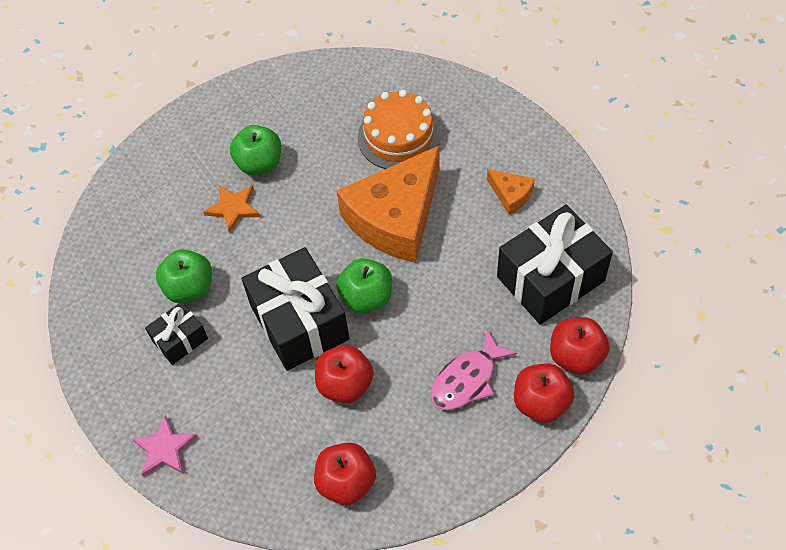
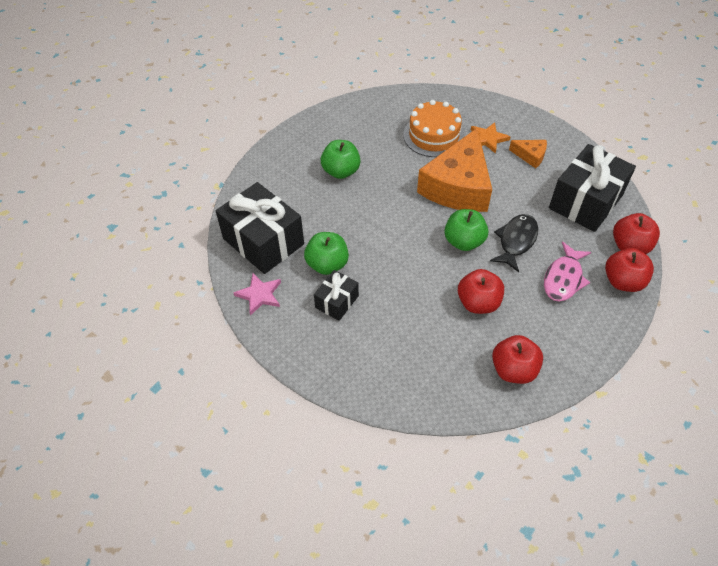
camera: 20 degrees left, 5 degrees down
pink star [132,415,197,477] -> pink star moved to [233,273,281,316]
orange star [203,185,260,234] -> orange star moved to [471,122,510,154]
black gift [242,247,350,371] -> black gift moved to [216,182,304,274]
none -> black fish [490,214,538,272]

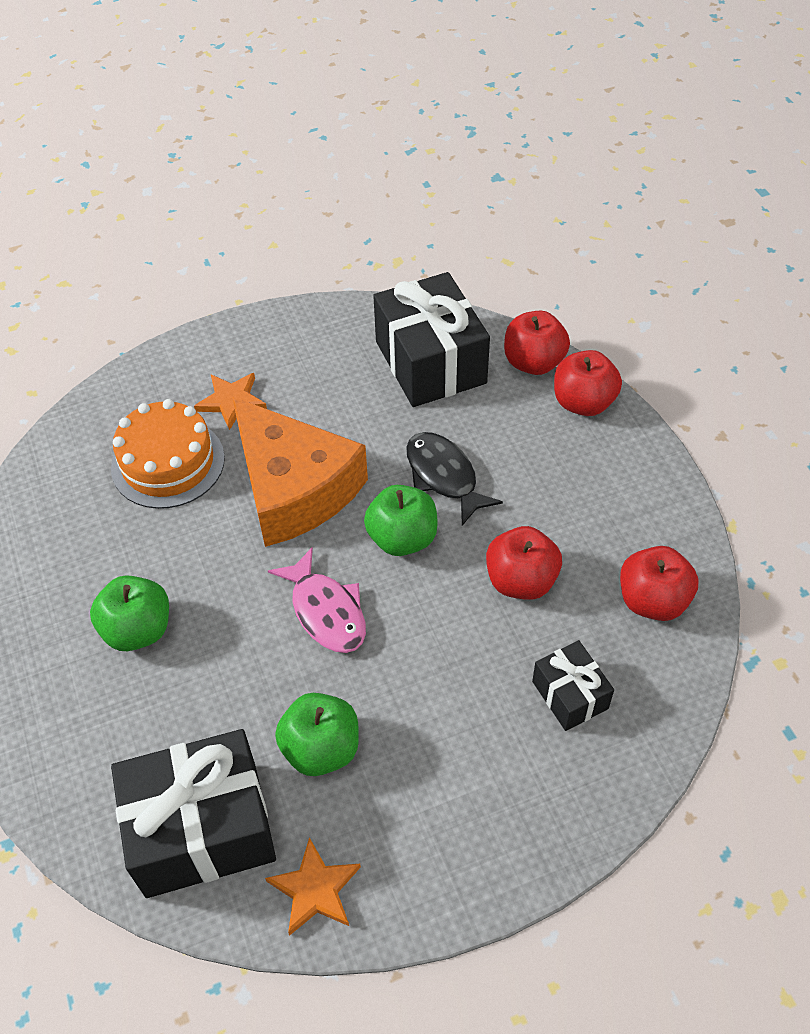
camera: 60 degrees left, 0 degrees up
pink star [233,273,281,316] -> orange star [265,837,361,936]
black gift [314,270,359,321] -> black gift moved to [532,640,614,731]
orange cheese [509,140,547,168] -> none
pink fish [544,242,591,301] -> pink fish moved to [268,547,366,653]

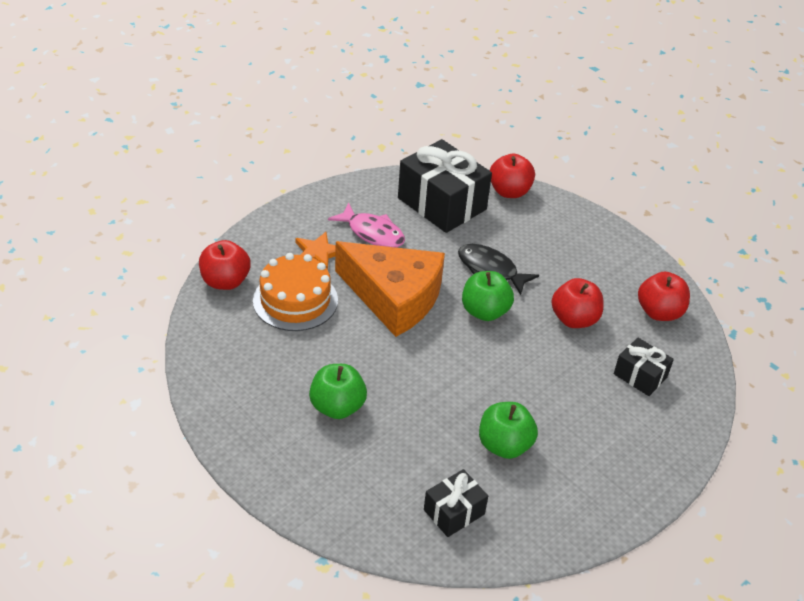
camera: 25 degrees left, 10 degrees down
black gift [111,729,276,898] -> black gift [424,469,488,537], size x0.52
orange star [265,837,361,936] -> none
pink fish [268,547,366,653] -> pink fish moved to [328,203,405,248]
red apple [554,350,622,416] -> red apple moved to [199,240,251,290]

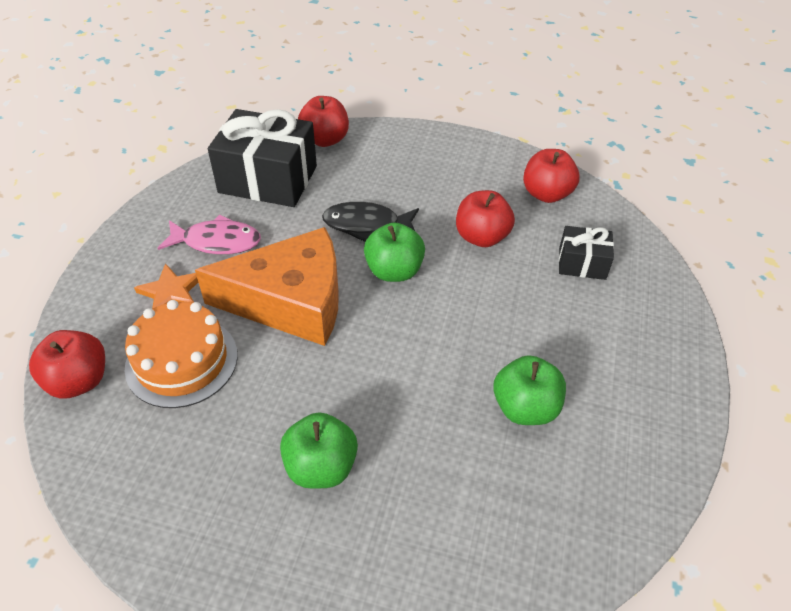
camera: 30 degrees left, 5 degrees up
black gift [424,469,488,537] -> none

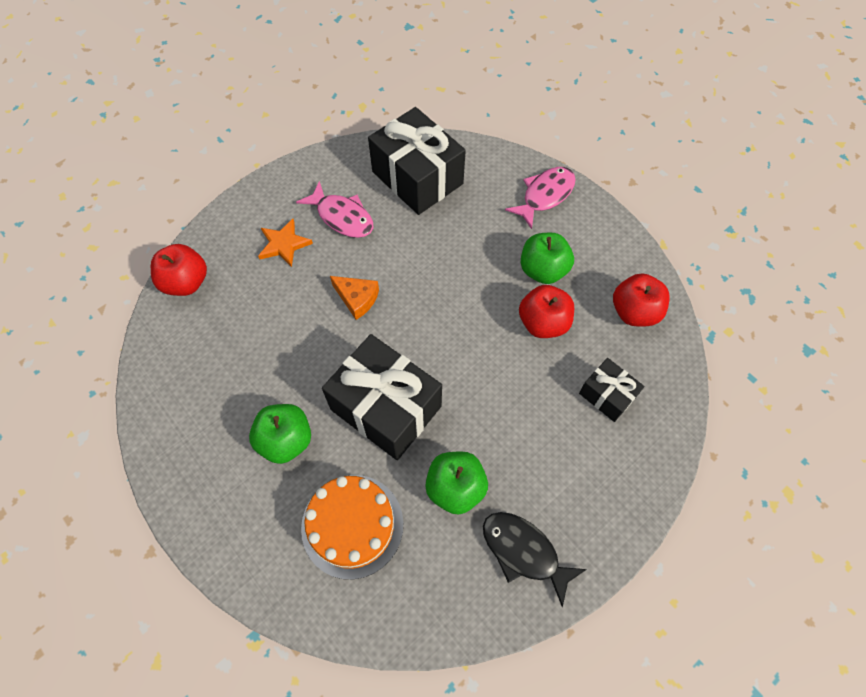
camera: 35 degrees right, 15 degrees up
orange cake [125,300,238,408] -> orange cake moved to [301,475,403,579]
orange cheese [195,227,339,346] -> orange cheese [330,276,379,320], size x0.43
red apple [298,96,349,147] -> none
black fish [322,202,419,242] -> black fish moved to [483,512,587,607]
green apple [364,222,425,282] -> green apple moved to [521,233,574,284]
none -> black gift [322,334,442,460]
none -> pink fish [505,167,576,229]

